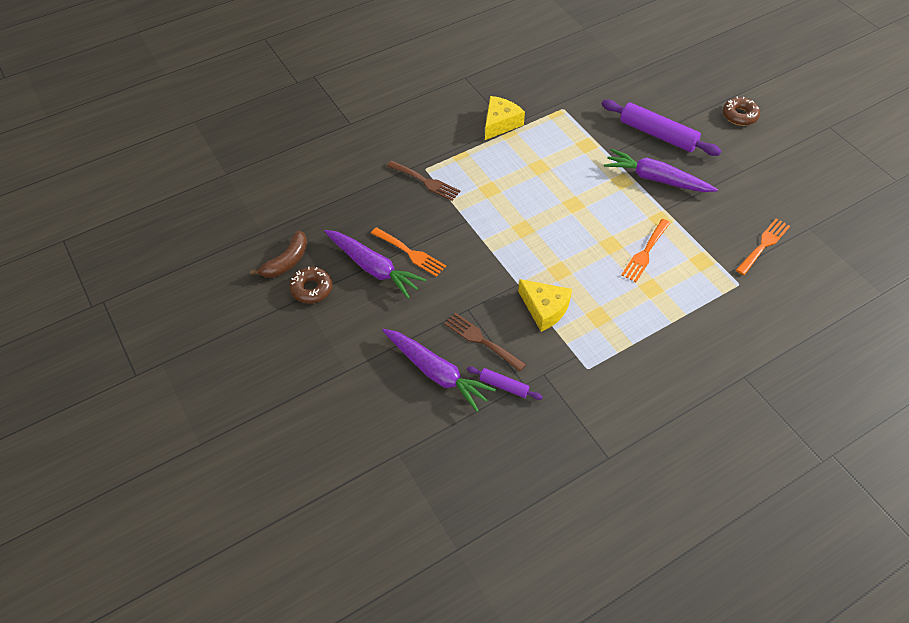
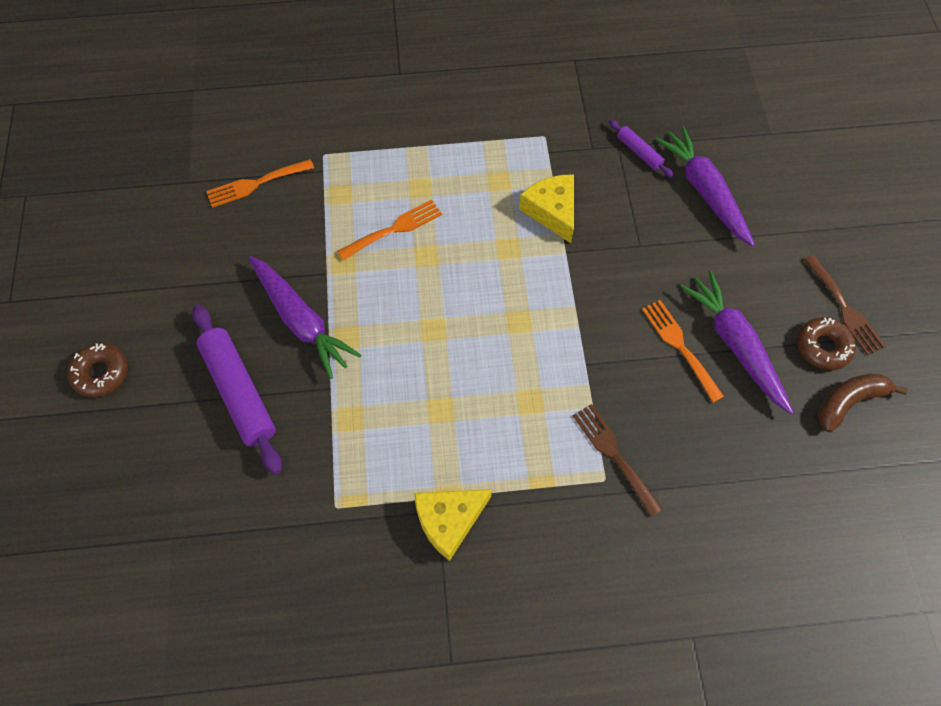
camera: 155 degrees left, 10 degrees up
brown fork [444,312,526,372] -> brown fork moved to [804,255,886,355]

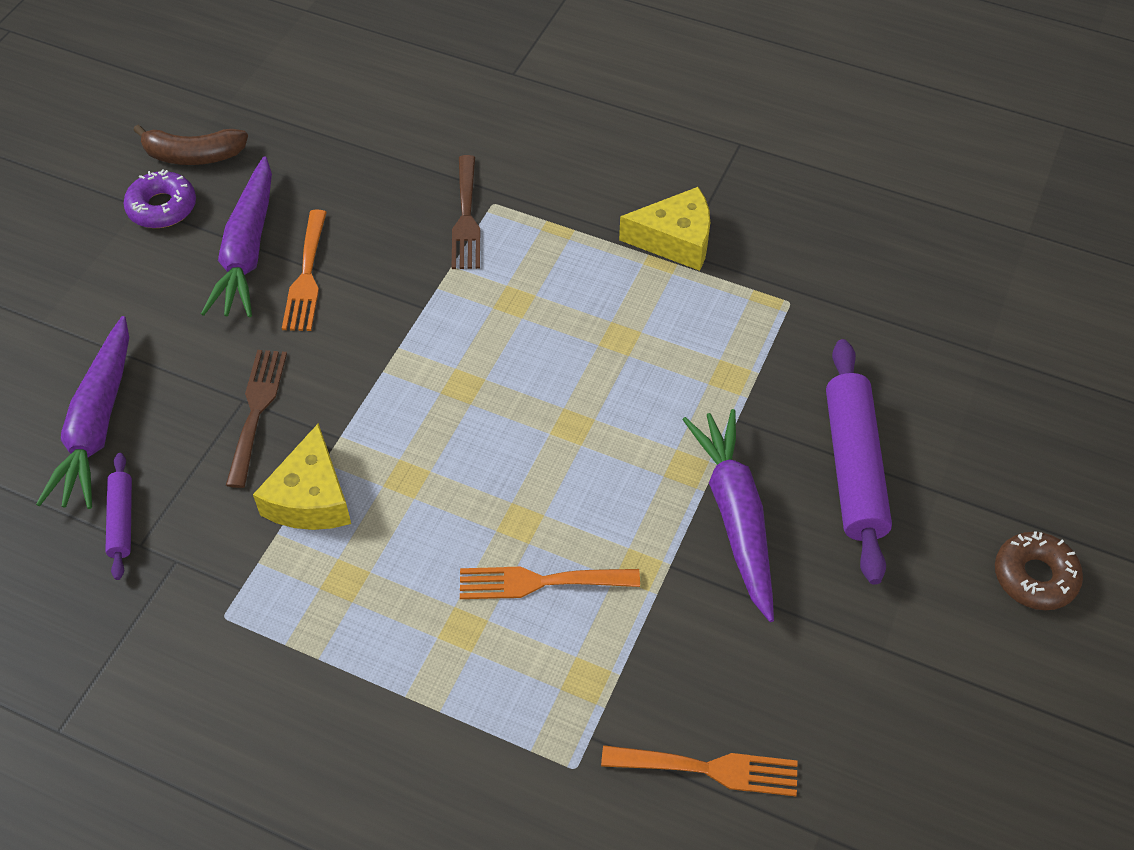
camera: 150 degrees left, 10 degrees down
brown donut [797,317,856,370] -> purple donut [124,169,196,228]
brown fork [804,255,886,355] -> brown fork moved to [226,350,287,488]

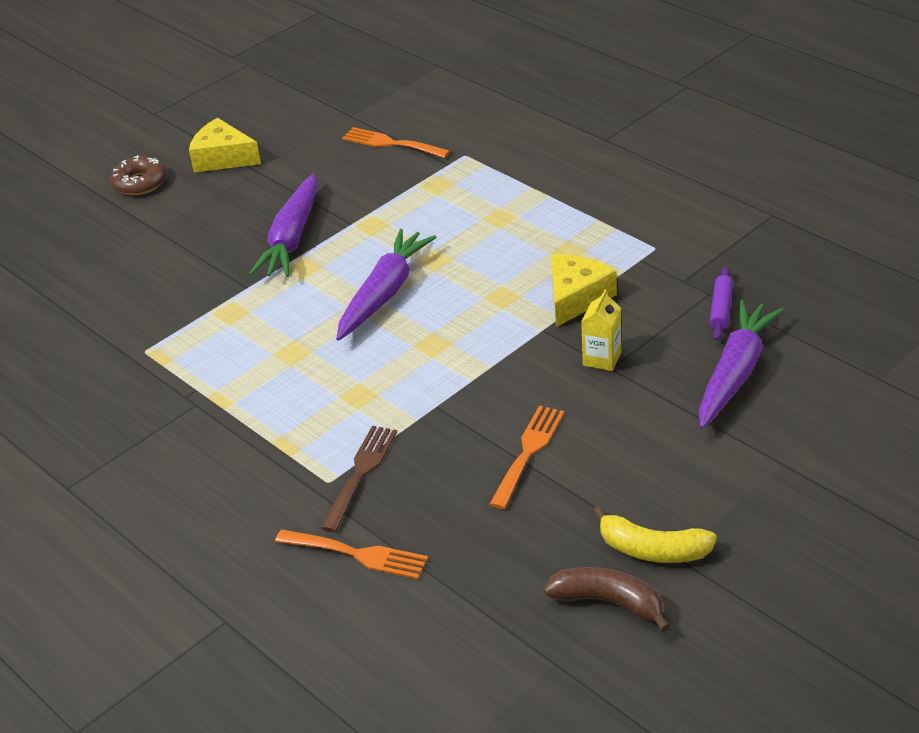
camera: 155 degrees left, 15 degrees down
purple donut [124,169,196,228] -> yellow banana [593,506,717,563]
purple carrot [201,156,272,317] -> purple carrot moved to [336,229,437,341]
brown fork [226,350,287,488] -> yellow carton [581,290,622,371]
orange fork [460,567,640,599] -> orange fork moved to [275,529,428,579]
yellow cheese [619,187,710,271] -> yellow cheese moved to [189,118,261,172]
purple rolling pin [826,339,892,585] -> none

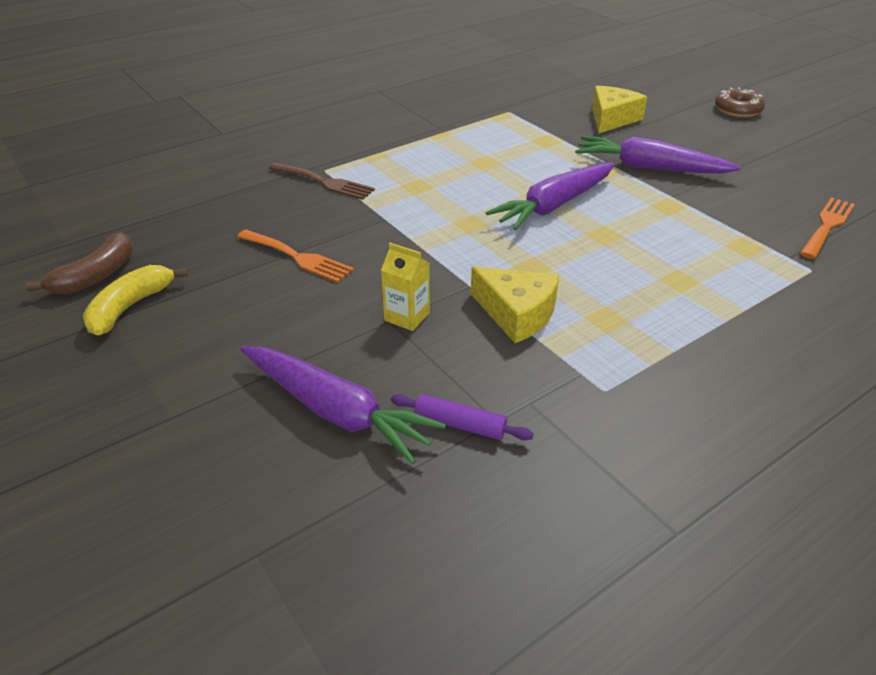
camera: 95 degrees right, 0 degrees up
yellow cheese [189,118,261,172] -> yellow cheese moved to [592,86,647,133]
orange fork [275,529,428,579] -> none
purple carrot [336,229,437,341] -> purple carrot turned 105 degrees clockwise [486,162,615,230]

